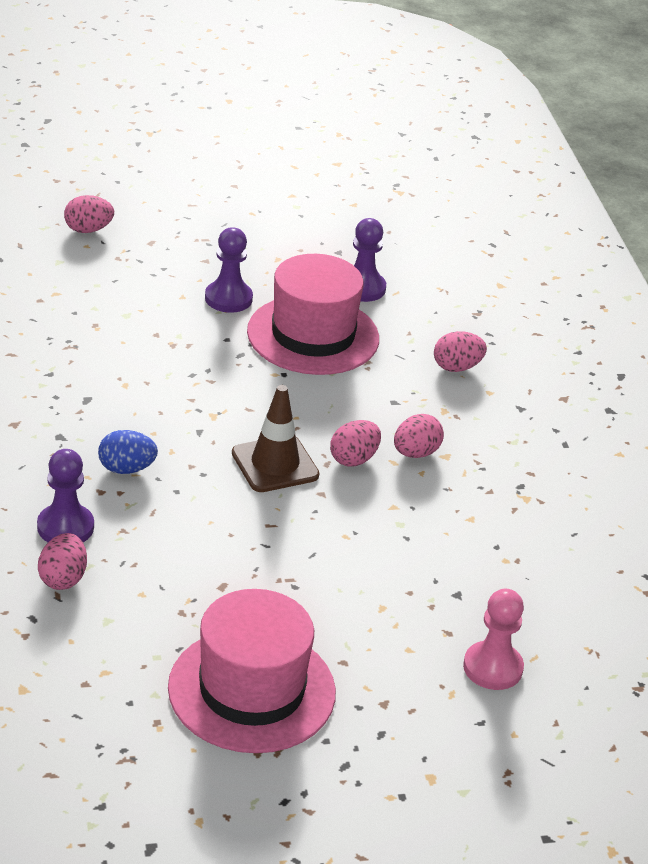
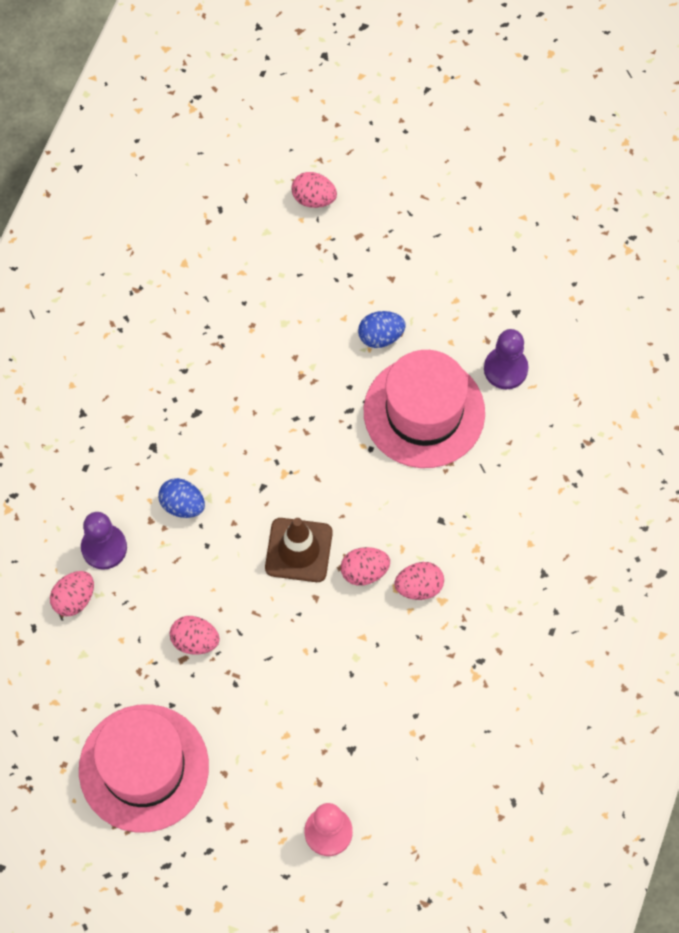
camera: 35 degrees right, 30 degrees up
purple pawn [205,227,253,313] -> blue egg [358,311,406,348]
pink egg [434,331,487,372] -> pink egg moved to [170,616,220,655]

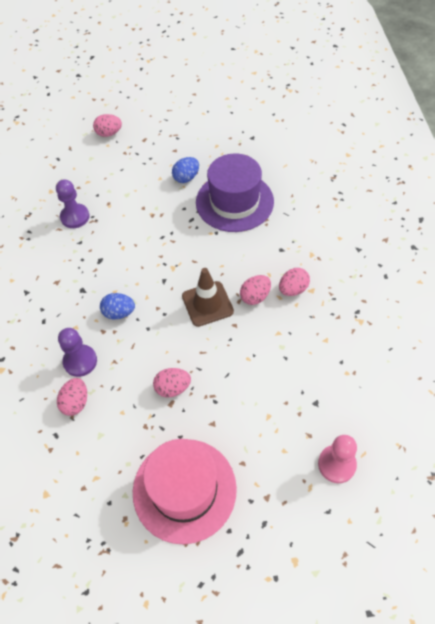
camera: 25 degrees left, 10 degrees down
pink hat [364,350,485,468] -> purple hat [196,153,274,232]
purple pawn [484,329,529,389] -> purple pawn moved to [56,179,90,228]

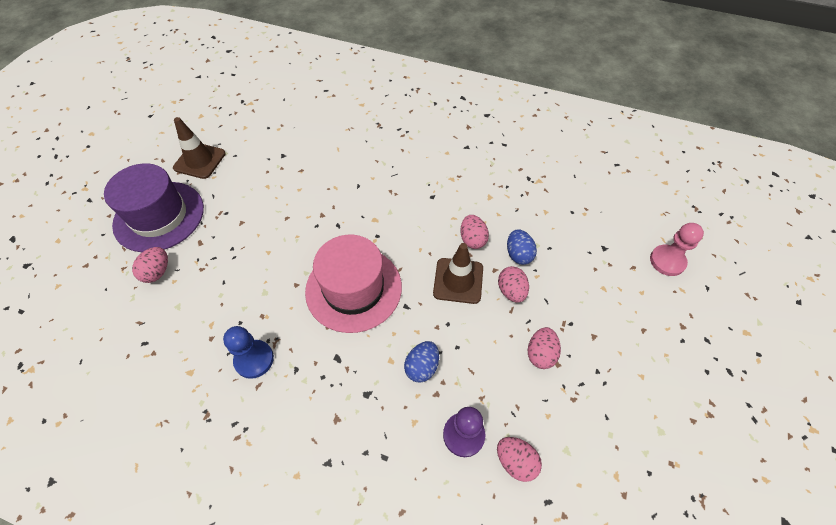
camera: 65 degrees left, 0 degrees up
purple pawn [56,179,90,228] -> blue pawn [223,326,274,379]
pink hat [133,439,237,544] -> pink hat moved to [305,235,402,333]
blue egg [172,157,199,183] -> blue egg moved to [507,230,537,265]
purple hat [196,153,274,232] -> purple hat moved to [104,163,204,252]
pink egg [279,268,310,296] -> pink egg moved to [498,266,529,303]
none -> brown traffic cone [173,117,226,179]

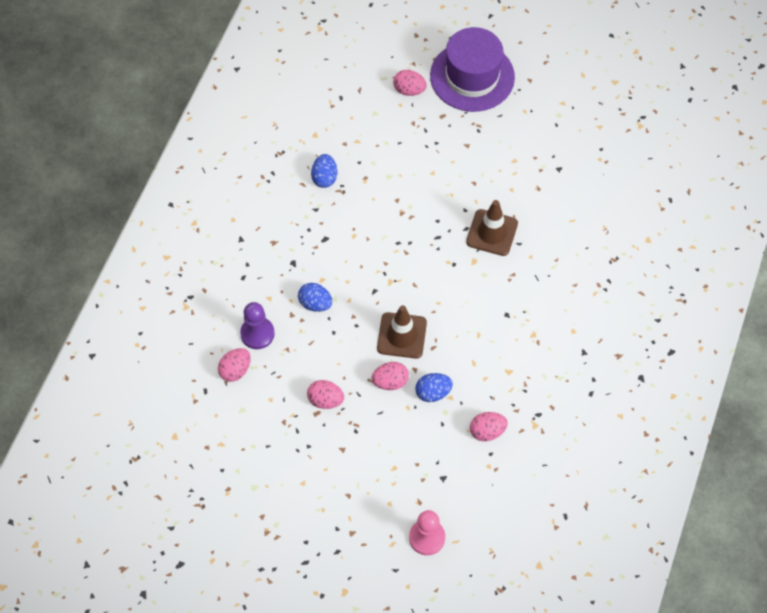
camera: 90 degrees right, 5 degrees up
brown traffic cone [173,117,226,179] -> brown traffic cone moved to [466,200,518,256]
blue pawn [223,326,274,379] -> blue egg [311,154,337,188]
pink hat [305,235,402,333] -> none
pink egg [460,215,489,249] -> pink egg moved to [470,412,508,441]

